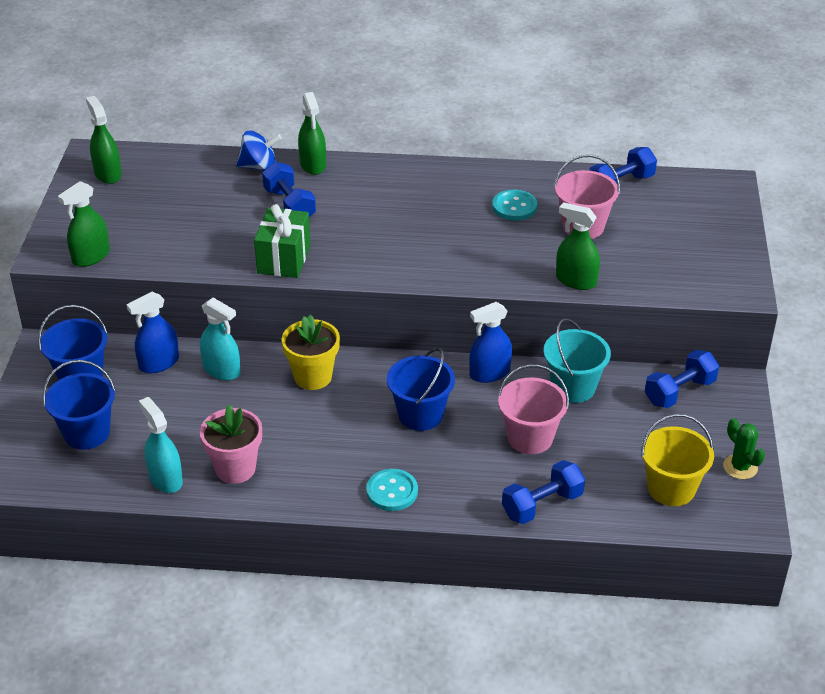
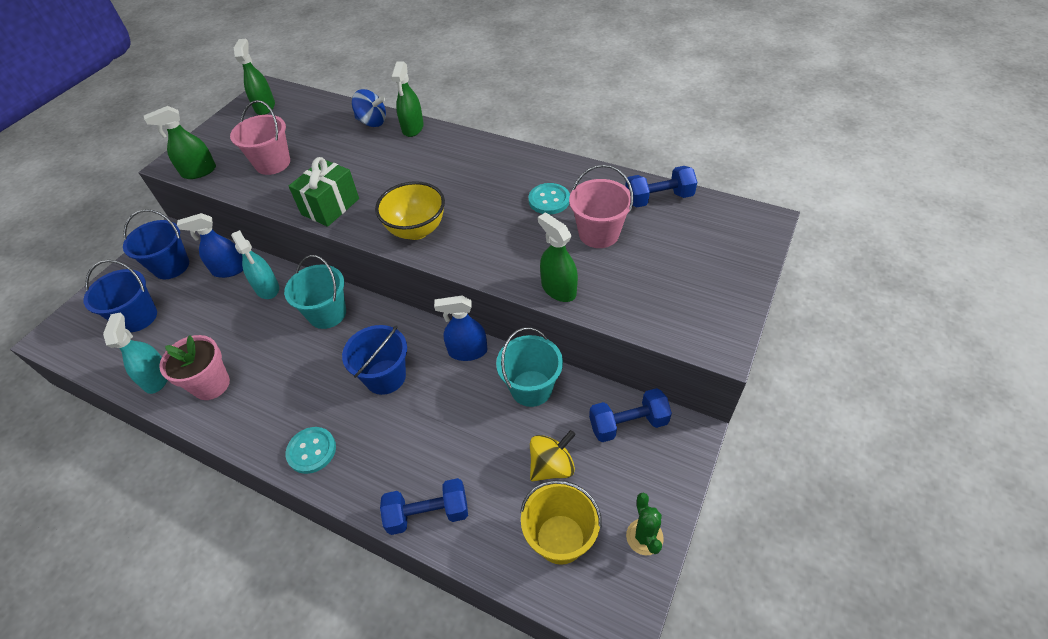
camera: 25 degrees right, 10 degrees up
blue dumbbell [262,162,316,217] -> none
yellow flower pot [282,314,340,390] -> turquoise bucket [284,255,346,329]
pink bucket [498,364,569,454] -> pink bucket moved to [230,100,290,175]
none -> yellow bowl [375,181,445,240]
none -> yellow spinning top [530,430,576,481]

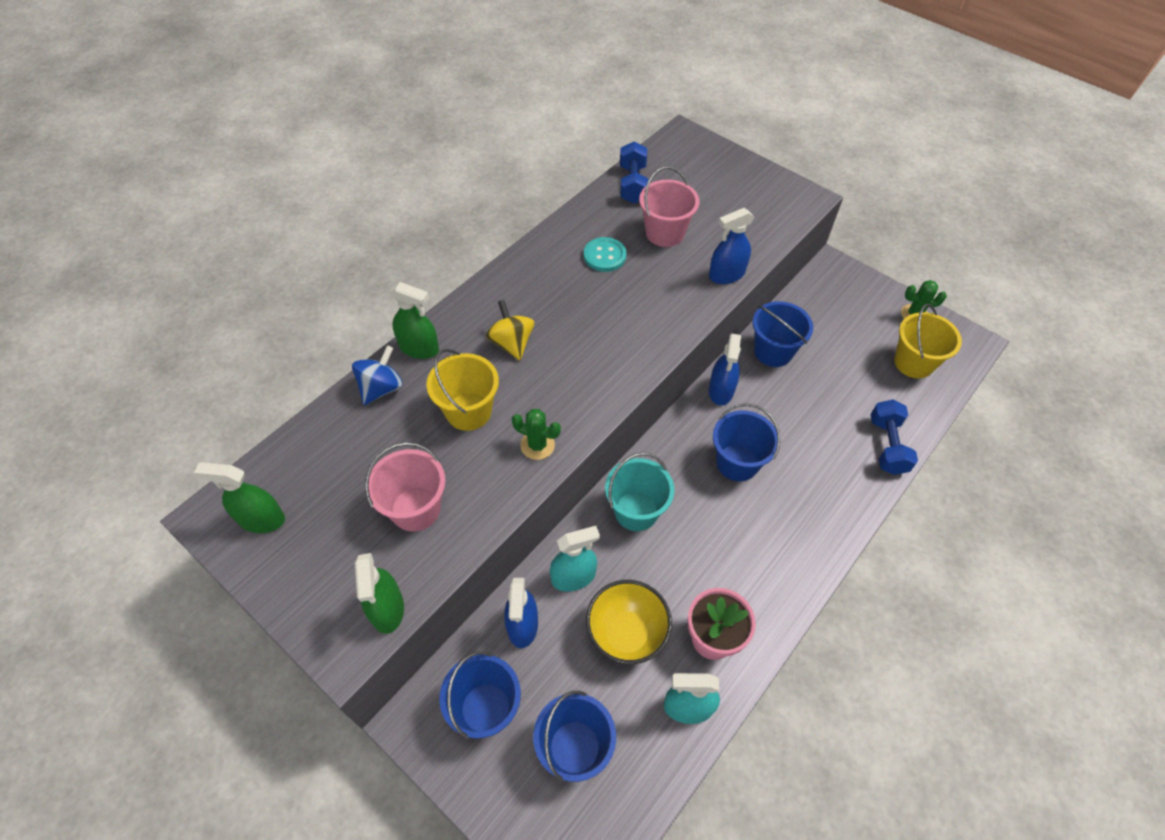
camera: 80 degrees left, 5 degrees up
turquoise button [286,427,336,474] -> none
green gift [289,157,359,227] -> green cactus [512,409,561,460]
yellow bowl [375,181,445,240] -> yellow bowl moved to [586,580,672,664]
turquoise bucket [496,327,563,407] -> blue bucket [753,301,813,367]
yellow spinning top [530,430,576,481] -> yellow spinning top moved to [486,300,534,360]
green spray bottle [538,213,578,302] -> blue spray bottle [709,208,754,284]
blue dumbbell [589,388,672,442] -> none
none -> yellow bucket [427,349,499,431]

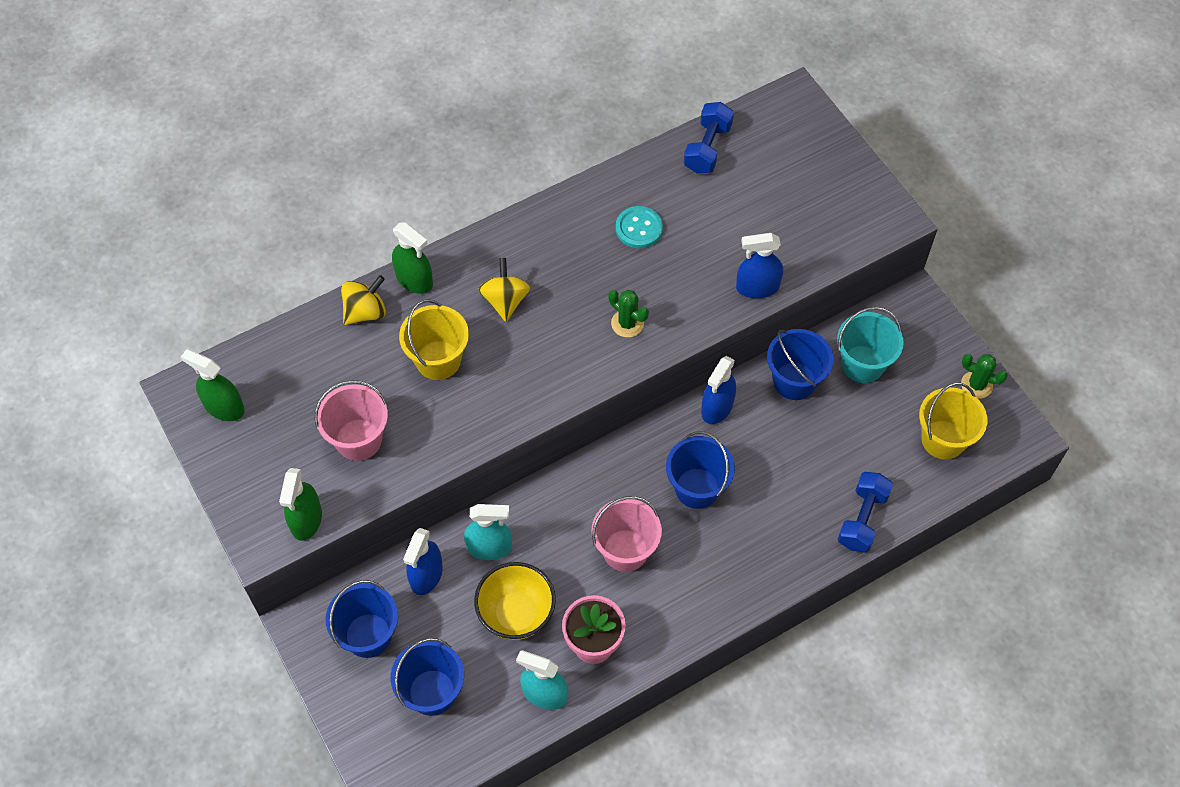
camera: 20 degrees right, 5 degrees up
blue spinning top [352,345,403,405] -> yellow spinning top [341,275,386,325]
green cactus [512,409,561,460] -> green cactus moved to [608,290,649,337]
turquoise bucket [605,452,674,531] -> turquoise bucket moved to [837,307,904,383]
pink bucket [639,166,699,247] -> pink bucket moved to [591,496,662,572]

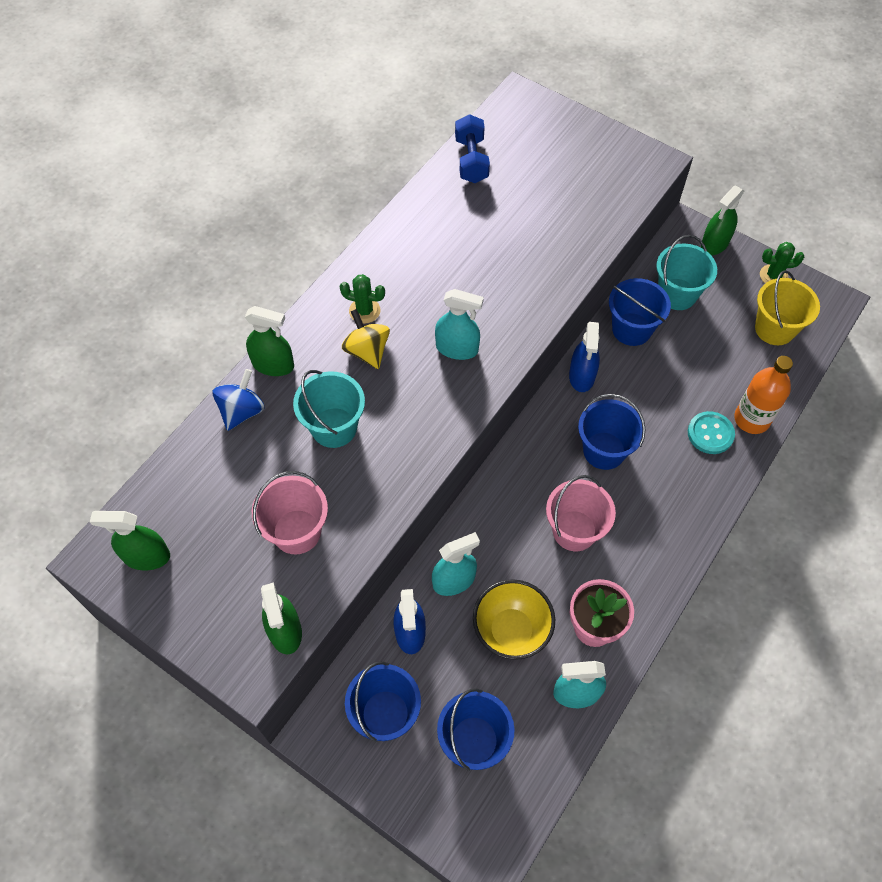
camera: 25 degrees left, 0 degrees up
yellow spinning top [341,275,386,325] -> blue spinning top [213,369,264,431]
yellow bucket [399,299,469,380] -> turquoise bucket [293,370,365,448]
green cactus [608,290,649,337] -> green cactus moved to [339,274,385,324]
turquoise button [616,206,663,248] -> turquoise button moved to [688,411,735,454]
blue spray bottle [736,233,783,298] -> none
blue dumbbell [838,472,893,553] -> orange bottle [734,356,793,434]
none -> turquoise spray bottle [435,289,484,360]
none -> green spray bottle [701,185,744,255]

